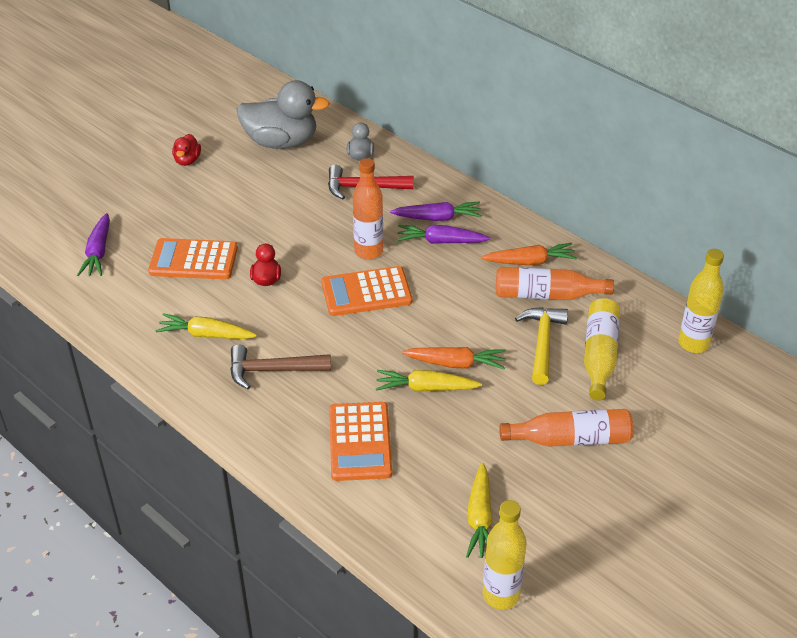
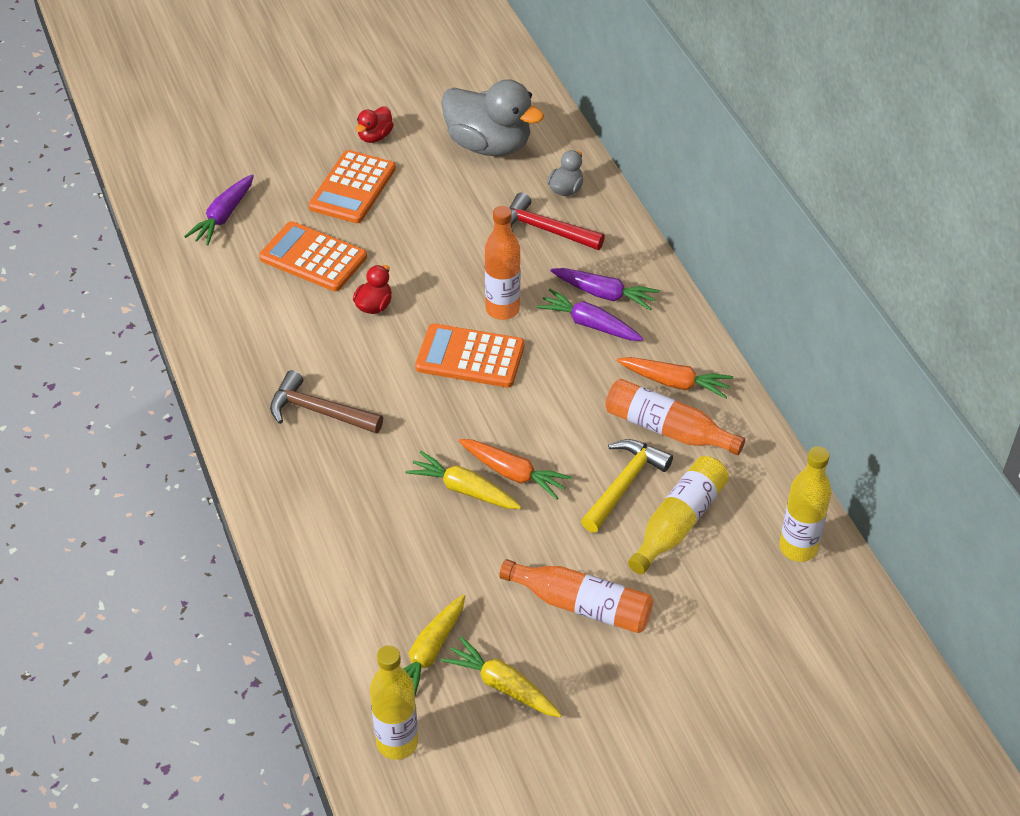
camera: 25 degrees right, 5 degrees up
yellow carrot [155,313,257,339] -> yellow carrot moved to [441,636,562,717]
orange calculator [329,402,392,481] -> orange calculator moved to [309,150,396,223]

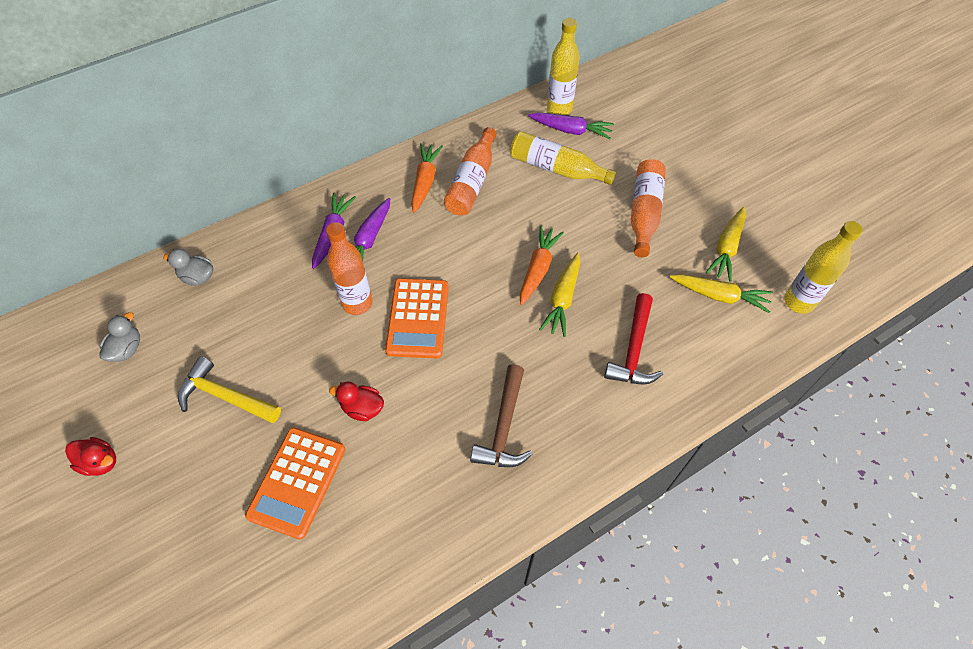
camera: 100 degrees left, 10 degrees up
purple carrot [184,174,254,245] -> purple carrot moved to [528,113,614,140]
orange calculator [309,150,396,223] -> none
grey duck [441,79,544,156] -> grey duck [99,312,140,362], size x0.46
red hammer [510,192,605,250] -> red hammer moved to [604,293,663,384]
yellow hammer [581,439,673,533] -> yellow hammer moved to [178,356,281,423]

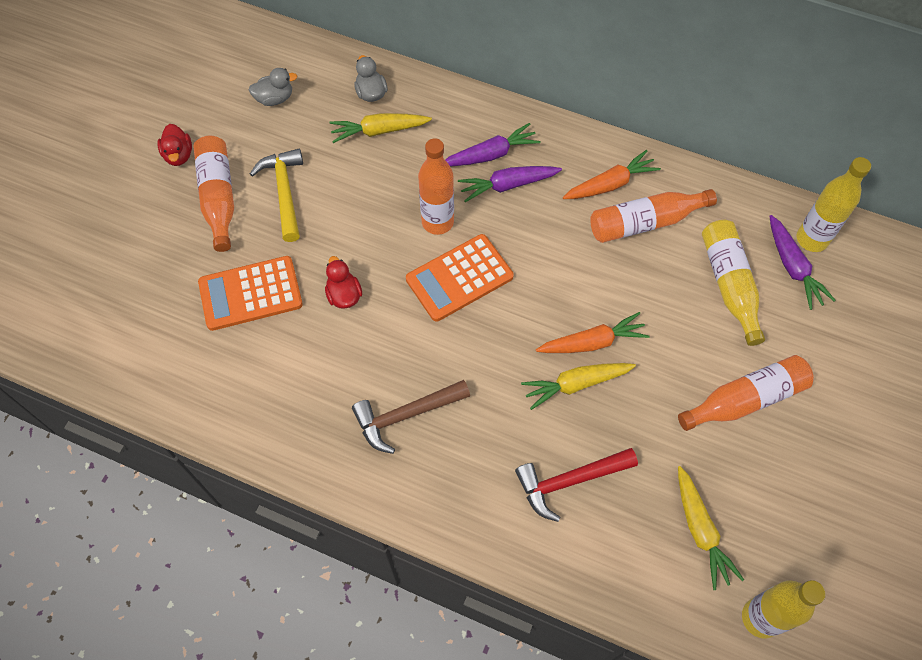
camera: 55 degrees right, 5 degrees up
yellow carrot [706,207,746,282] -> yellow carrot moved to [329,113,432,143]
none -> orange bottle [193,136,234,252]

